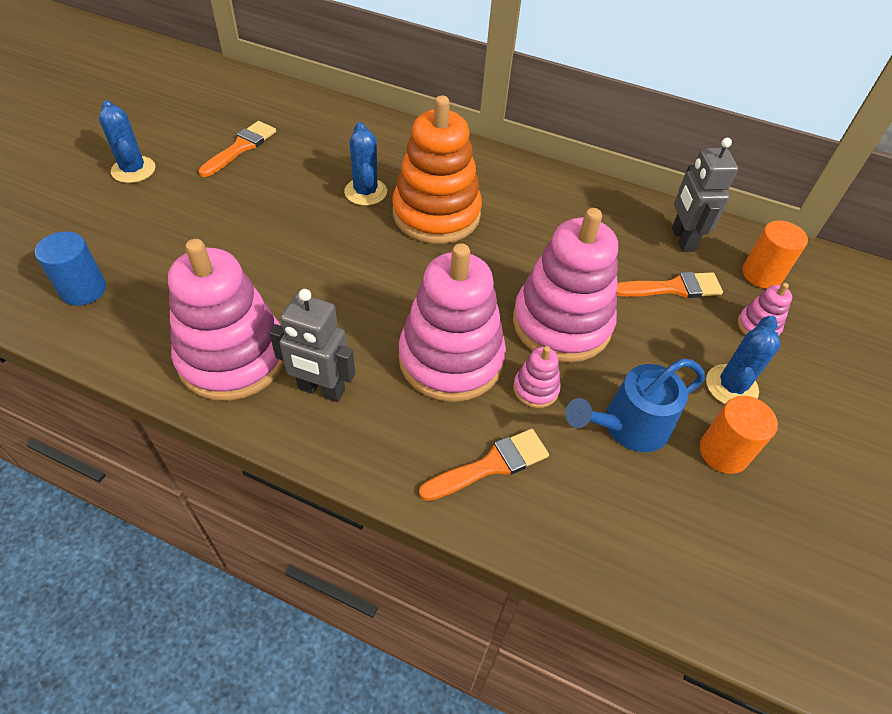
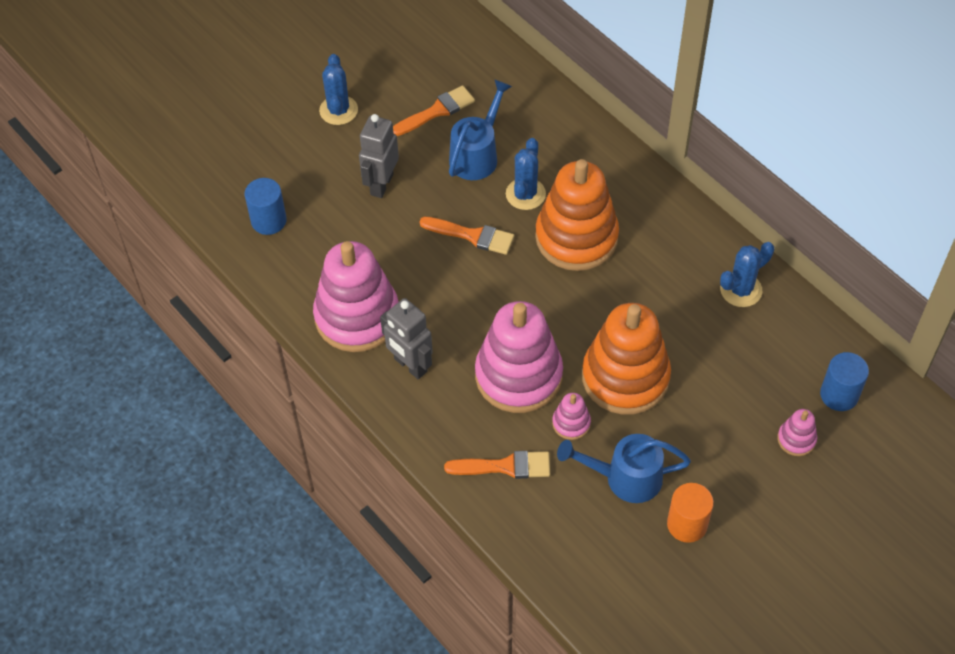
camera: 30 degrees right, 5 degrees up
pink stacking toy [513,208,618,363] -> orange stacking toy [582,303,671,415]
orange brush [616,272,723,298] -> orange brush moved to [419,217,514,255]
grey robot [672,138,738,252] -> grey robot moved to [359,114,399,198]
blue cactus [706,316,781,404] -> blue cactus moved to [720,242,774,307]
orange cylinder [742,220,808,289] -> blue cylinder [820,352,869,411]
none -> blue watering can [449,79,512,180]

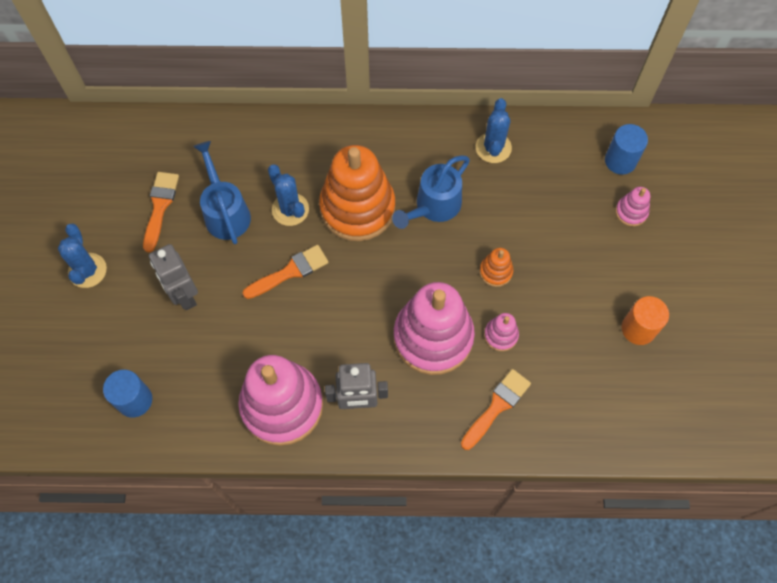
camera: 50 degrees left, 10 degrees up
blue cactus [319,54,358,125] -> blue cactus turned 45 degrees clockwise [58,224,107,288]
blue watering can [557,434,691,503] -> blue watering can moved to [392,156,470,229]
orange stacking toy [582,303,671,415] -> orange stacking toy [479,248,513,287], size x0.43

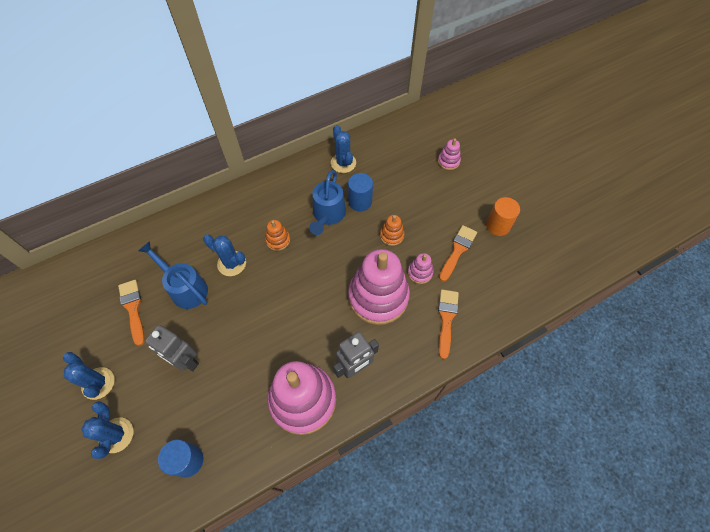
camera: 30 degrees left, 5 degrees down
orange brush [242,245,329,299] -> orange brush moved to [439,225,477,281]
orange stacking toy [319,145,395,241] -> orange stacking toy [265,220,290,251], size x0.43
blue cylinder [605,124,648,175] -> blue cylinder moved to [348,173,373,211]
none -> blue cactus [81,401,134,459]

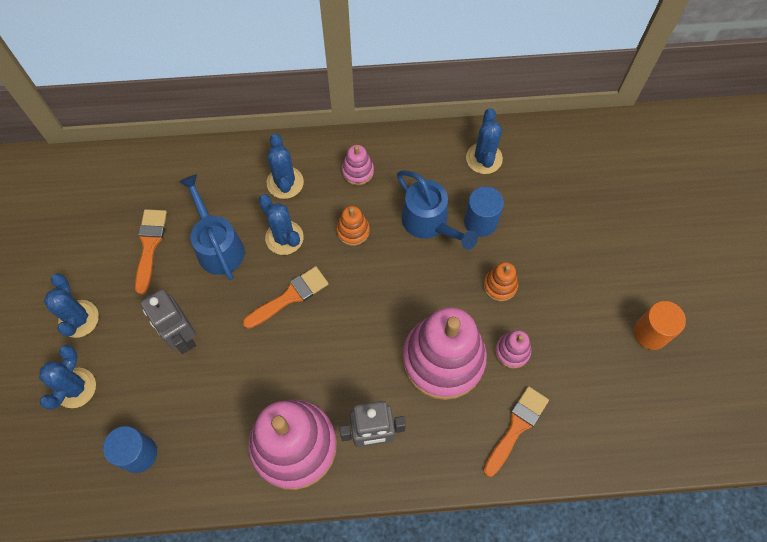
camera: 25 degrees right, 5 degrees up
blue watering can [309,170,346,235] -> blue watering can turned 75 degrees counterclockwise [397,170,478,250]
pink stacking toy [438,138,461,170] -> pink stacking toy moved to [342,145,374,185]
orange brush [439,225,477,281] -> orange brush moved to [243,266,328,329]
none -> blue cactus [267,134,304,199]

